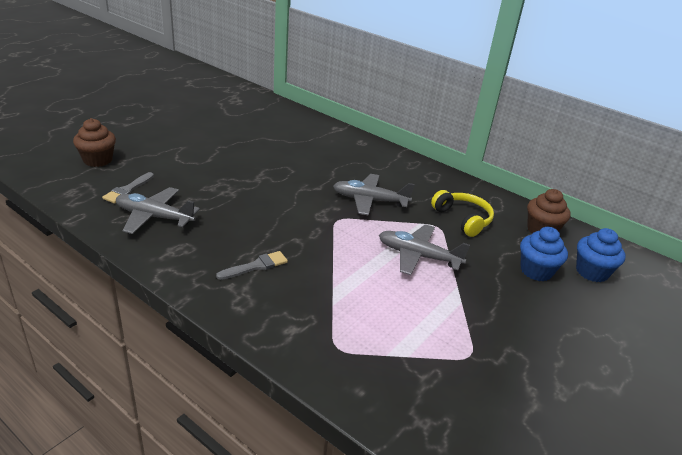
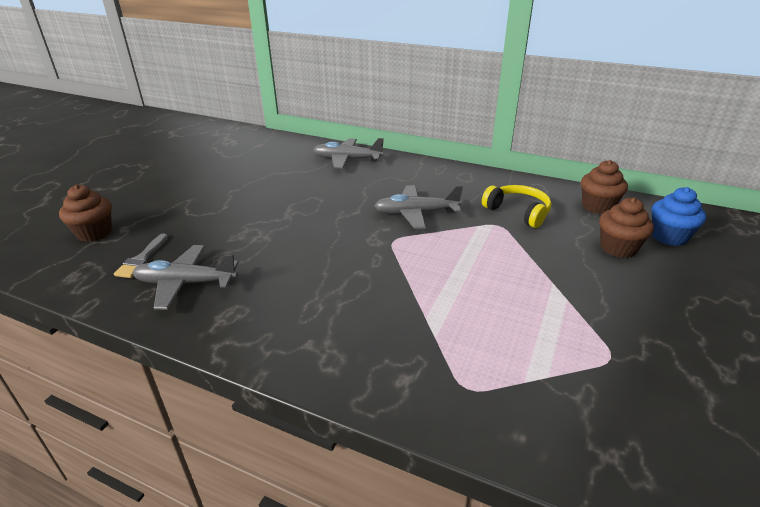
camera: 10 degrees left, 0 degrees up
grey brush [216,251,288,280] -> none
grey plane [379,224,470,275] -> grey plane moved to [313,138,384,169]
blue cupcake [520,227,568,281] -> brown cupcake [599,197,654,258]

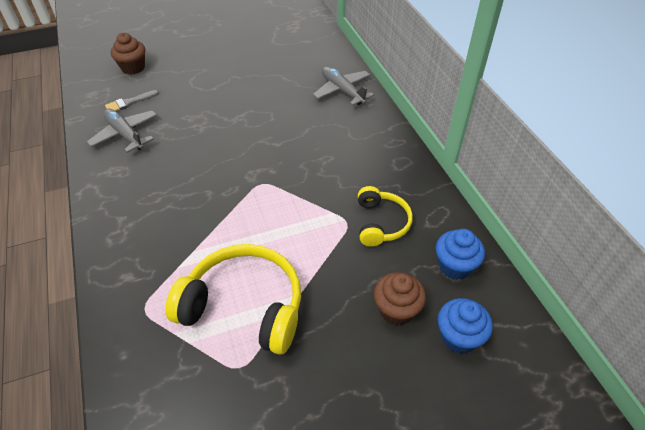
camera: 45 degrees right, 15 degrees up
grey plane [374,185,463,229] -> none
brown cupcake [581,160,628,214] -> blue cupcake [436,229,485,280]
none -> yellow headphones [165,244,301,355]

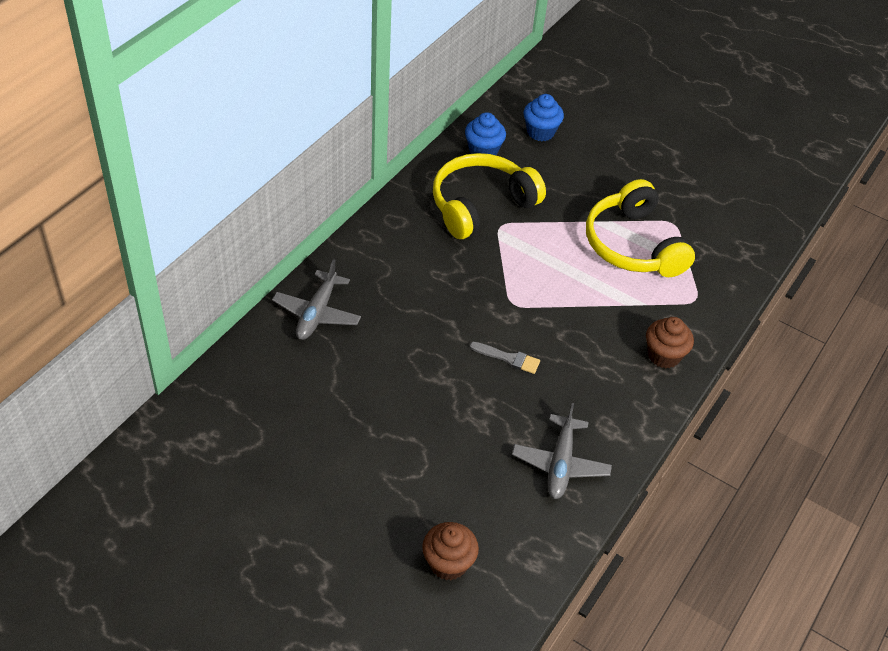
camera: 130 degrees left, 0 degrees up
grey brush [105,90,159,111] -> grey brush moved to [469,342,540,374]
yellow headphones [358,186,413,247] -> yellow headphones [433,153,546,239], size x1.71
brown cupcake [374,272,426,326] -> brown cupcake moved to [646,317,694,368]

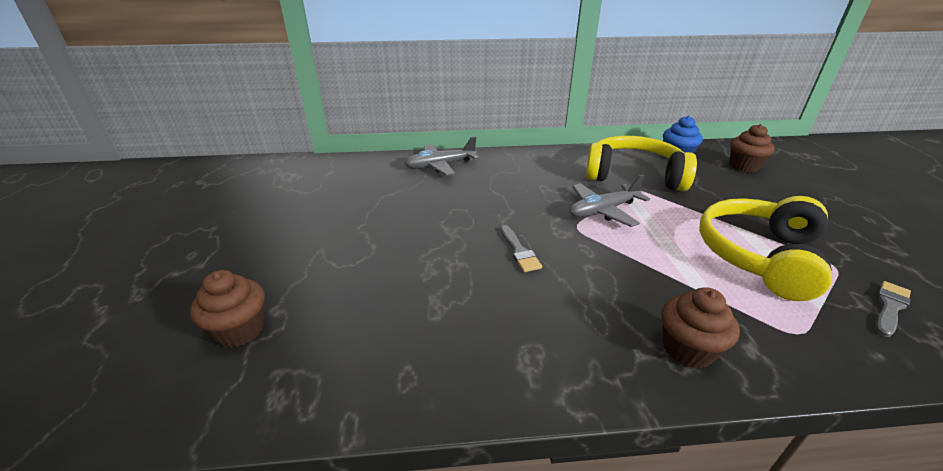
camera: 55 degrees right, 15 degrees down
grey plane [512,403,612,499] -> grey plane moved to [570,174,650,227]
blue cupcake [523,94,564,141] -> brown cupcake [730,124,775,172]
none -> grey brush [876,281,911,337]

